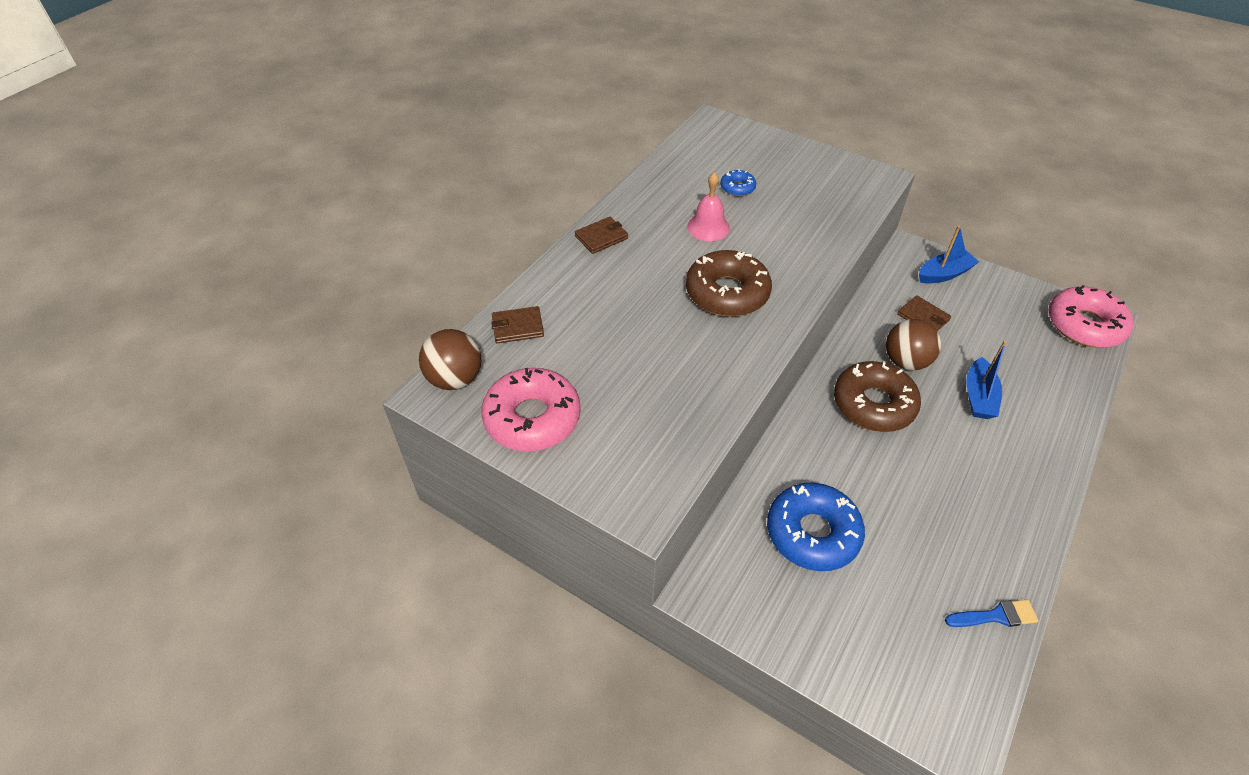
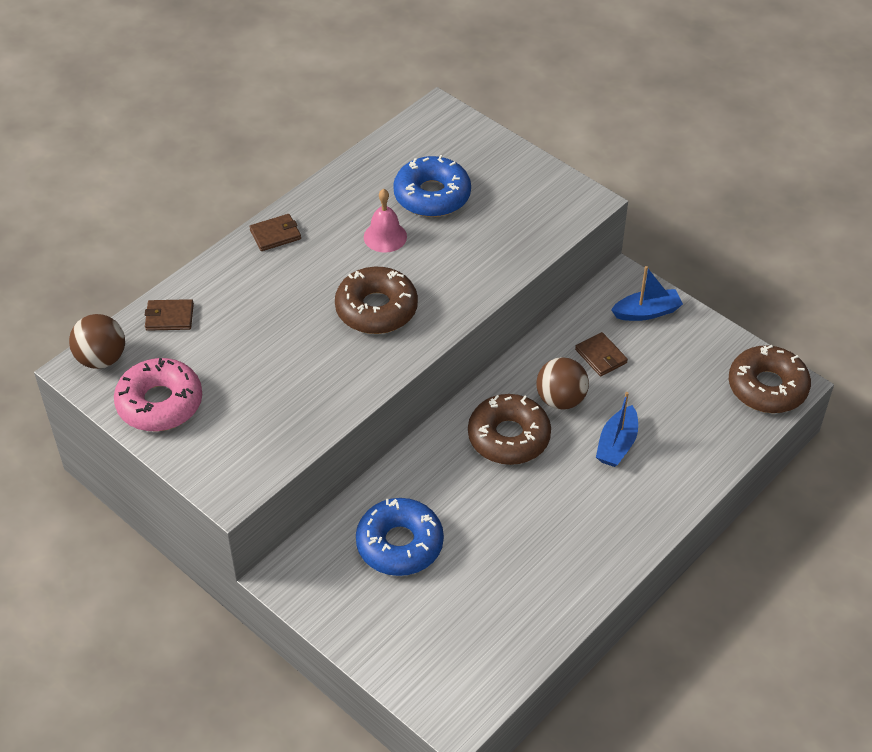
camera: 10 degrees right, 0 degrees up
blue donut [720,169,756,196] -> blue donut [393,155,471,217], size x2.08
blue brush [945,600,1038,627] -> none
pink donut [1048,285,1134,348] -> brown donut [729,345,811,413]

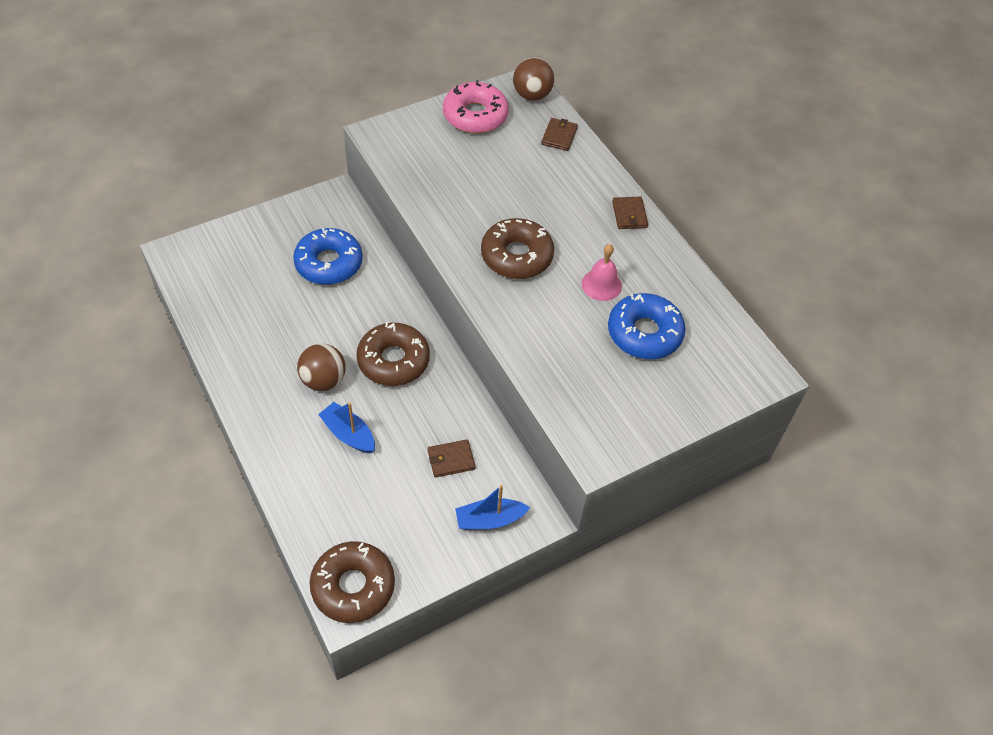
camera: 105 degrees right, 5 degrees up
brown ball [536,357,589,410] -> brown ball moved to [297,344,346,391]
blue boat [611,266,683,321] -> blue boat turned 75 degrees clockwise [455,485,530,530]

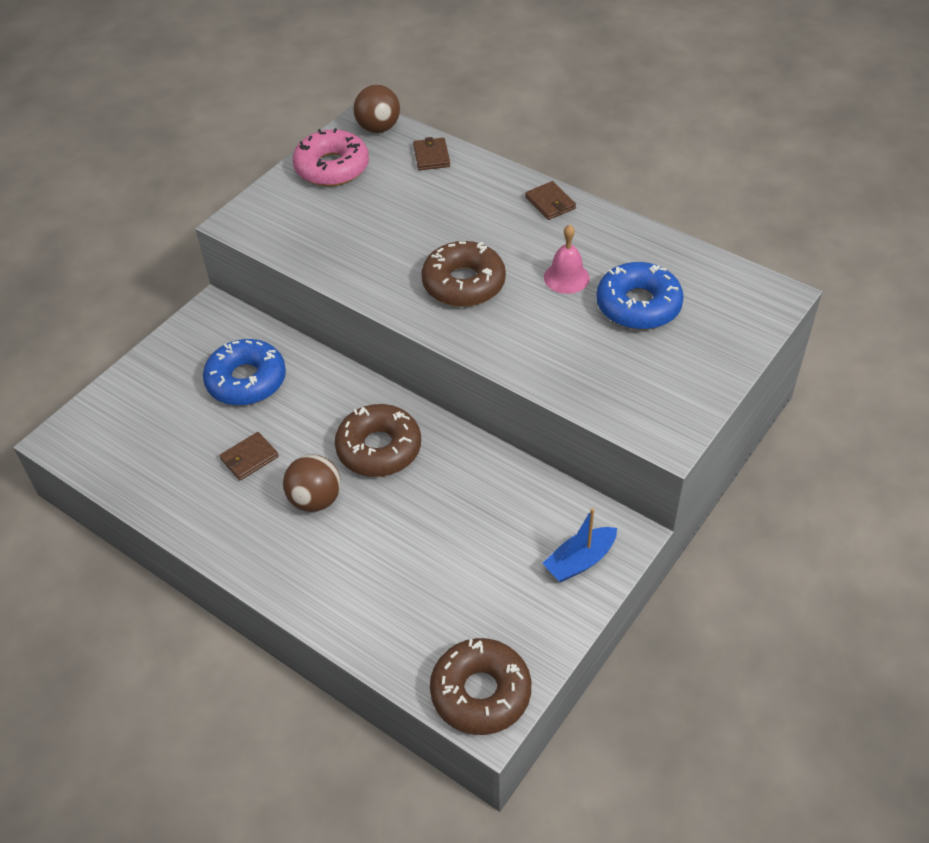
camera: 20 degrees left, 5 degrees down
blue boat [318,402,375,453] -> none
brown wallet [428,439,476,478] -> brown wallet moved to [219,432,279,481]

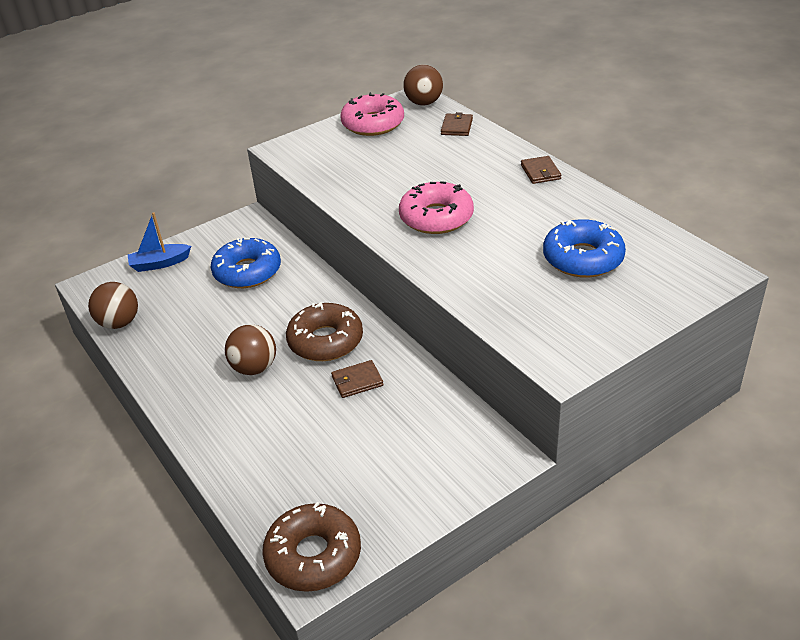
camera: 20 degrees right, 10 degrees down
brown wallet [219,432,279,481] -> brown wallet moved to [331,360,384,398]
brown donut [421,241,506,307] -> pink donut [399,181,474,234]
blue boat [542,508,617,582] -> blue boat moved to [128,212,191,272]
pink bell [544,224,590,294] -> none
none -> brown ball [88,282,138,329]

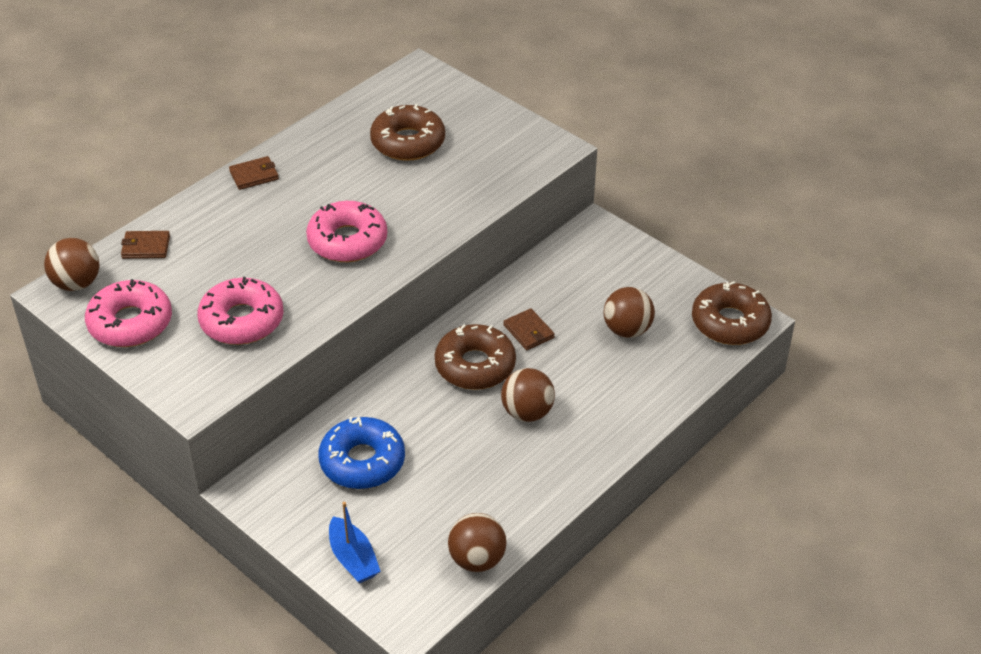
camera: 105 degrees left, 5 degrees up
blue donut [543,219,626,278] -> brown donut [370,104,445,161]
none -> pink donut [197,277,284,345]
none -> brown ball [604,287,655,338]

